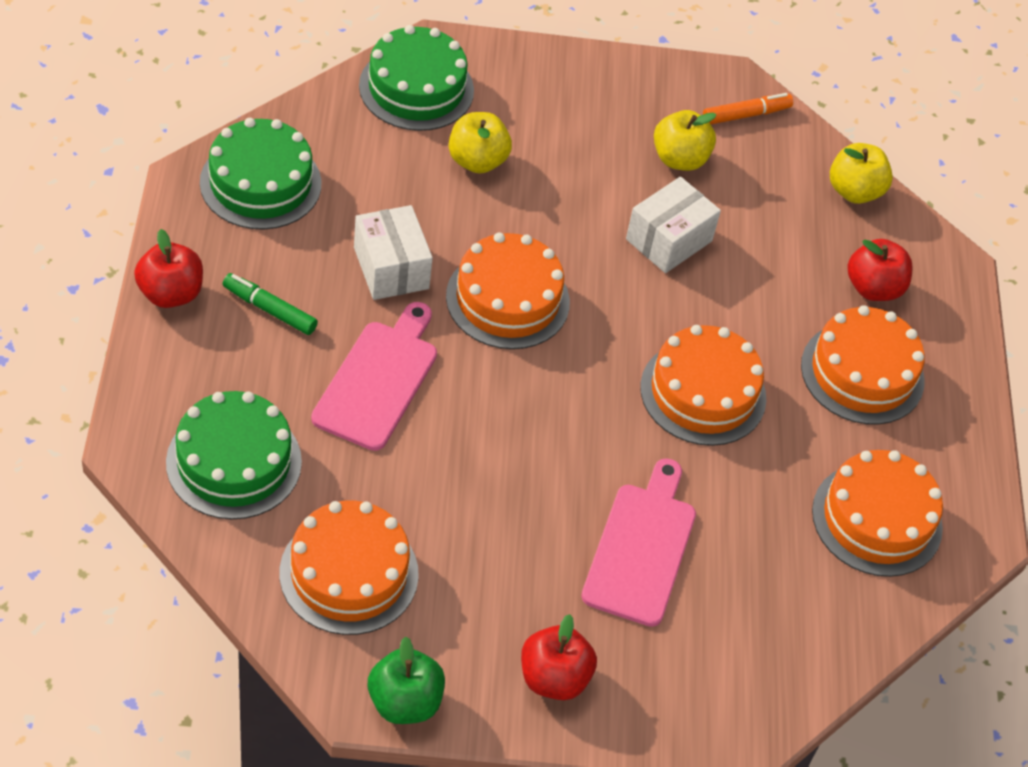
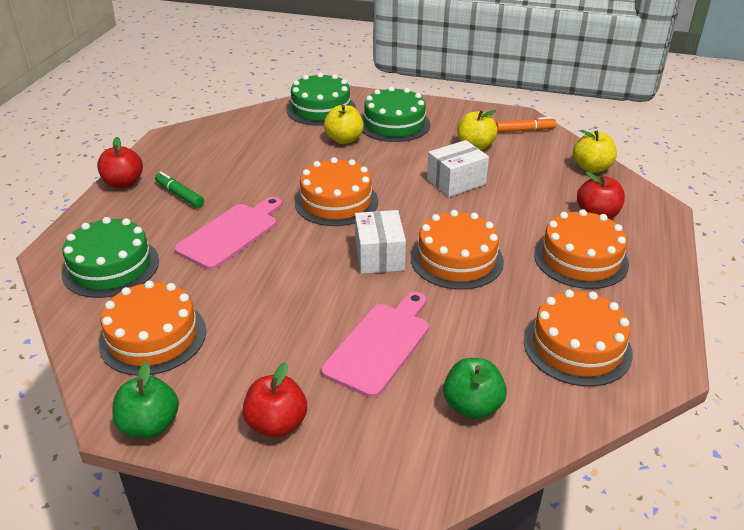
camera: 20 degrees right, 15 degrees down
green cake [200,118,321,230] -> green cake moved to [362,86,430,142]
white box [354,205,433,300] -> white box moved to [355,210,406,274]
none -> green apple [443,358,507,419]

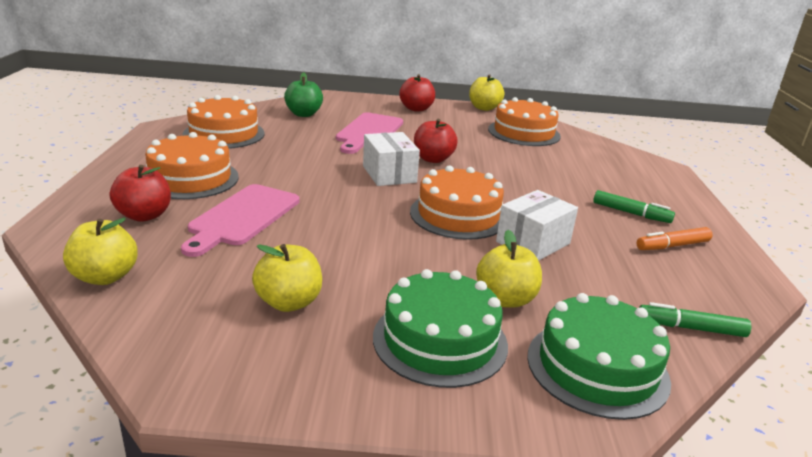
camera: 165 degrees right, 10 degrees down
green cake [62,217,159,298] -> none
red apple [97,137,143,189] -> red apple moved to [414,119,458,163]
green apple [113,362,179,438] -> yellow apple [469,74,504,111]
pink cutting board [174,197,282,270] -> pink cutting board moved to [181,184,299,257]
orange cake [411,210,504,290] -> none
white box [427,140,489,197] -> white box moved to [496,190,578,261]
orange marker [496,117,556,133] -> orange marker moved to [636,227,713,250]
none -> green marker [639,302,751,337]

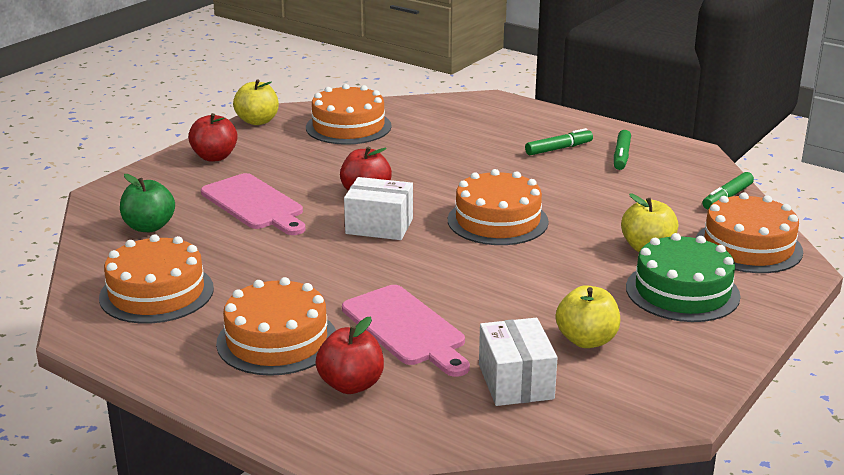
camera: 55 degrees left, 0 degrees up
yellow apple [63,218,138,285] -> none
white box [496,190,578,261] -> white box moved to [479,318,558,406]
green cake [527,293,671,420] -> orange cake [696,192,803,273]
orange marker [636,227,713,250] -> green marker [614,130,631,170]

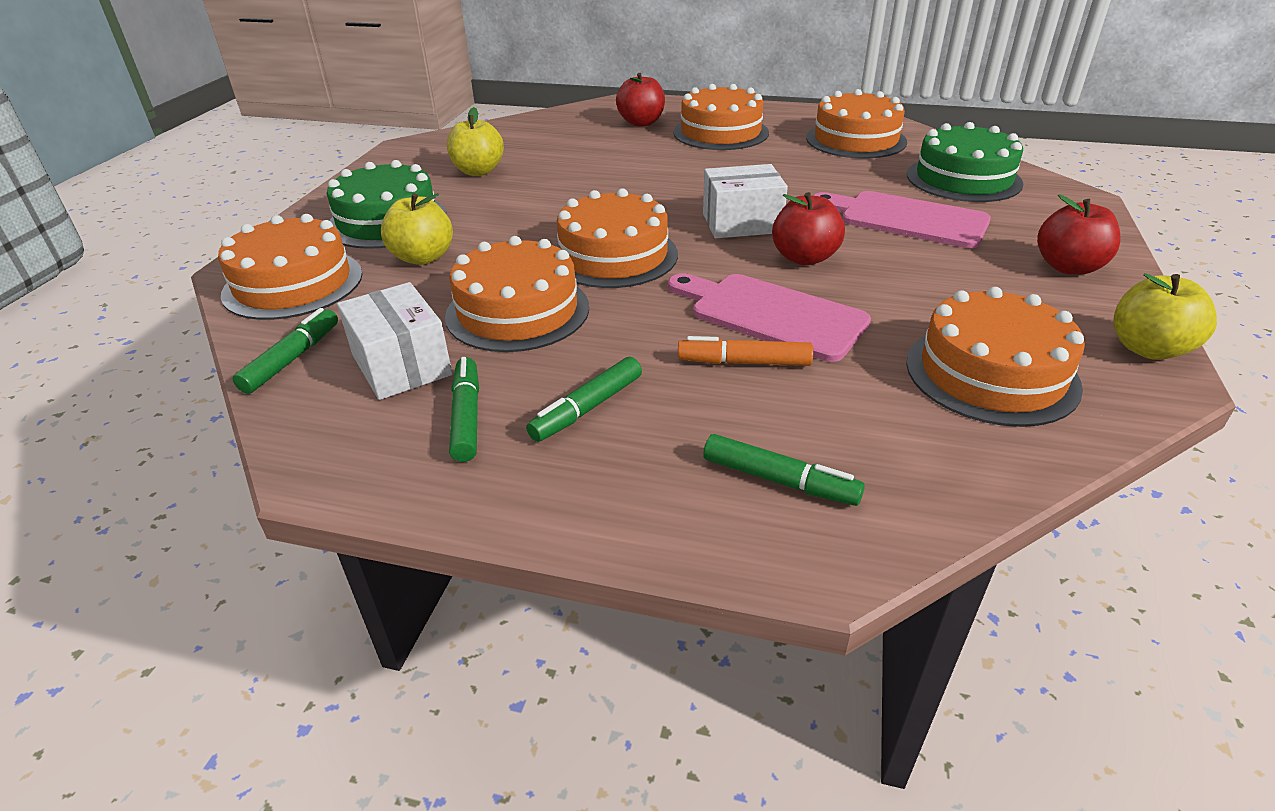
camera: 160 degrees right, 10 degrees up
green apple [120,174,175,232] -> green cake [907,122,1023,202]
pink cutting board [342,285,470,377] -> pink cutting board moved to [668,273,871,362]
white box [479,318,558,406] -> white box moved to [337,282,452,400]
none -> orange cake [445,236,589,352]
none -> orange marker [678,336,813,366]
none -> green marker [703,434,865,506]

